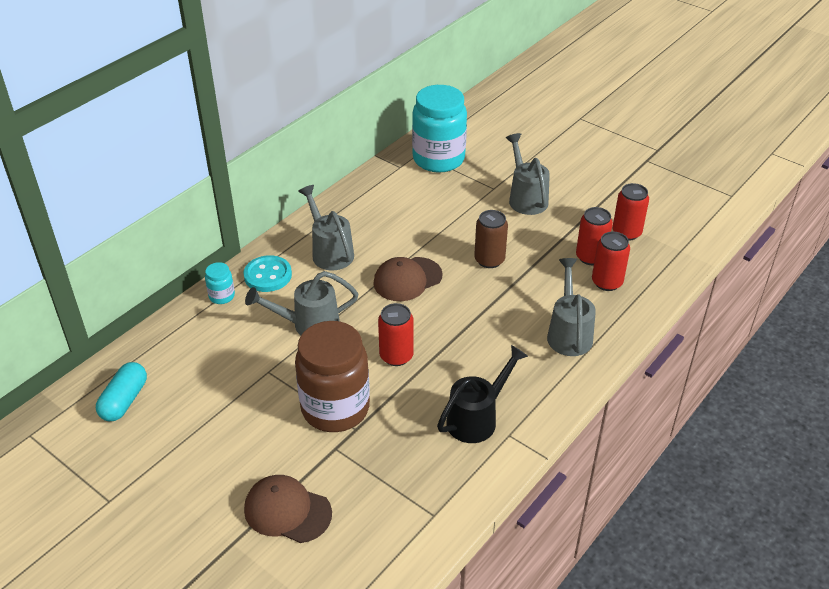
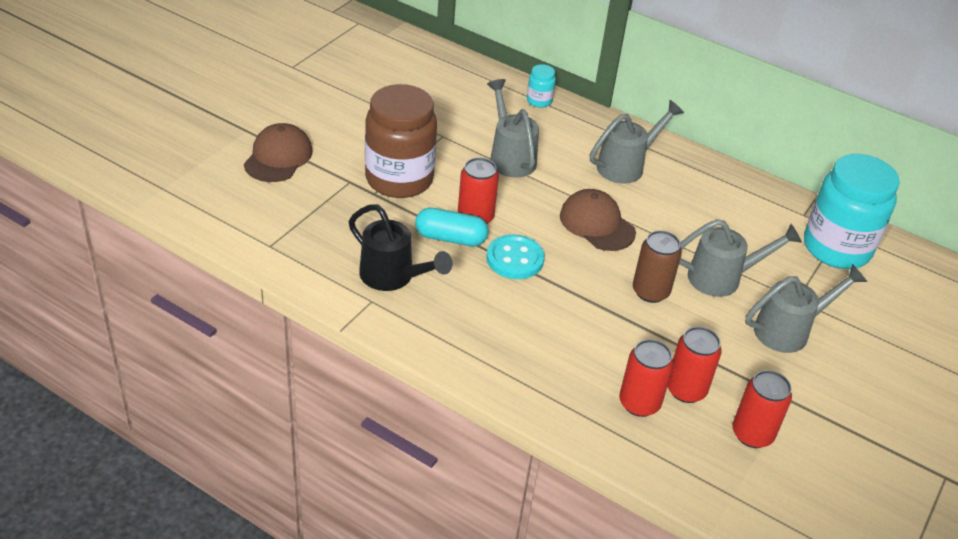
camera: 80 degrees right, 0 degrees up
turquoise capsule [96,362,147,421] -> turquoise capsule moved to [415,208,488,246]
turquoise button [243,255,292,292] -> turquoise button moved to [486,234,545,279]
grey watering can [547,258,596,356] -> grey watering can moved to [679,219,802,297]

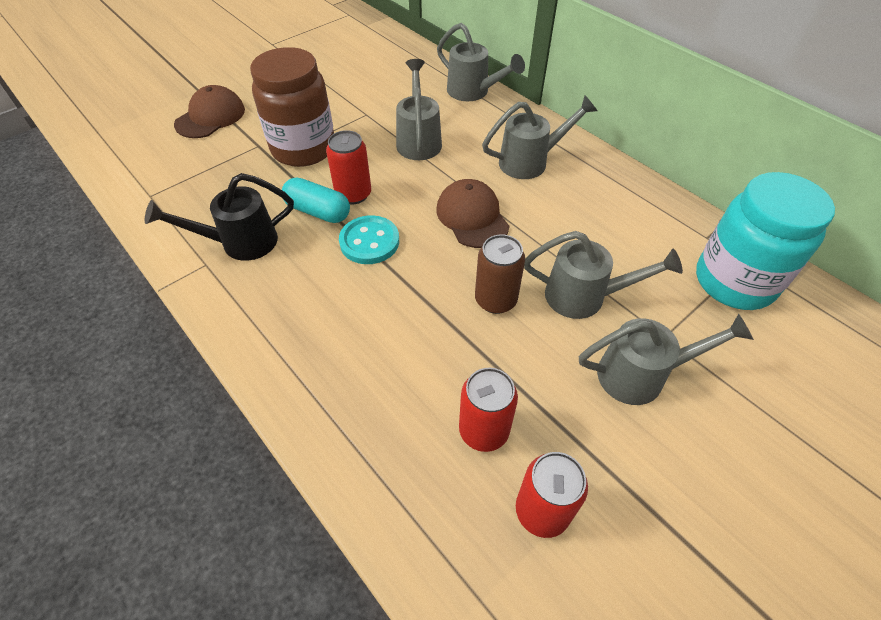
camera: 20 degrees right, 10 degrees up
black watering can [349,204,453,291] -> black watering can turned 105 degrees clockwise [145,173,294,261]
turquoise jar [527,64,556,108] -> grey watering can [437,23,525,101]
red can [619,339,674,417] -> none

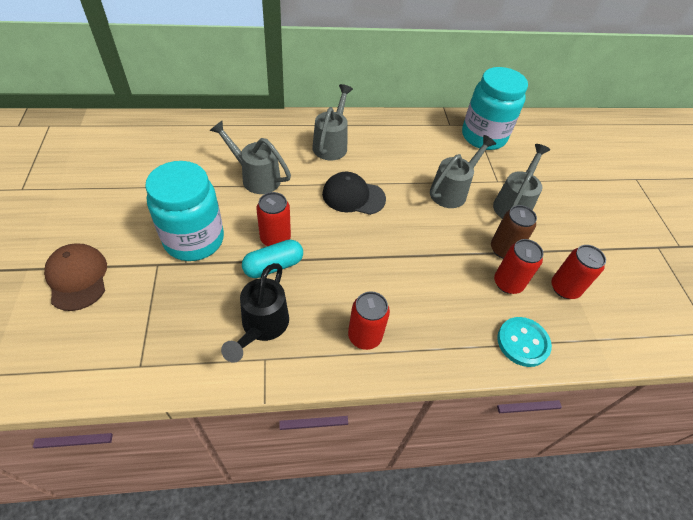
camera: 60 degrees left, 0 degrees up
brown jar [250,47,334,167] -> turquoise jar [145,161,224,261]
turquoise button [339,215,399,264] -> turquoise button moved to [497,317,552,367]
grey watering can [437,23,525,101] -> none
brown cap [437,179,509,248] -> black cap [322,172,386,215]
brown can [475,235,525,314] -> brown can moved to [491,205,537,259]
none -> red can [348,291,390,350]

